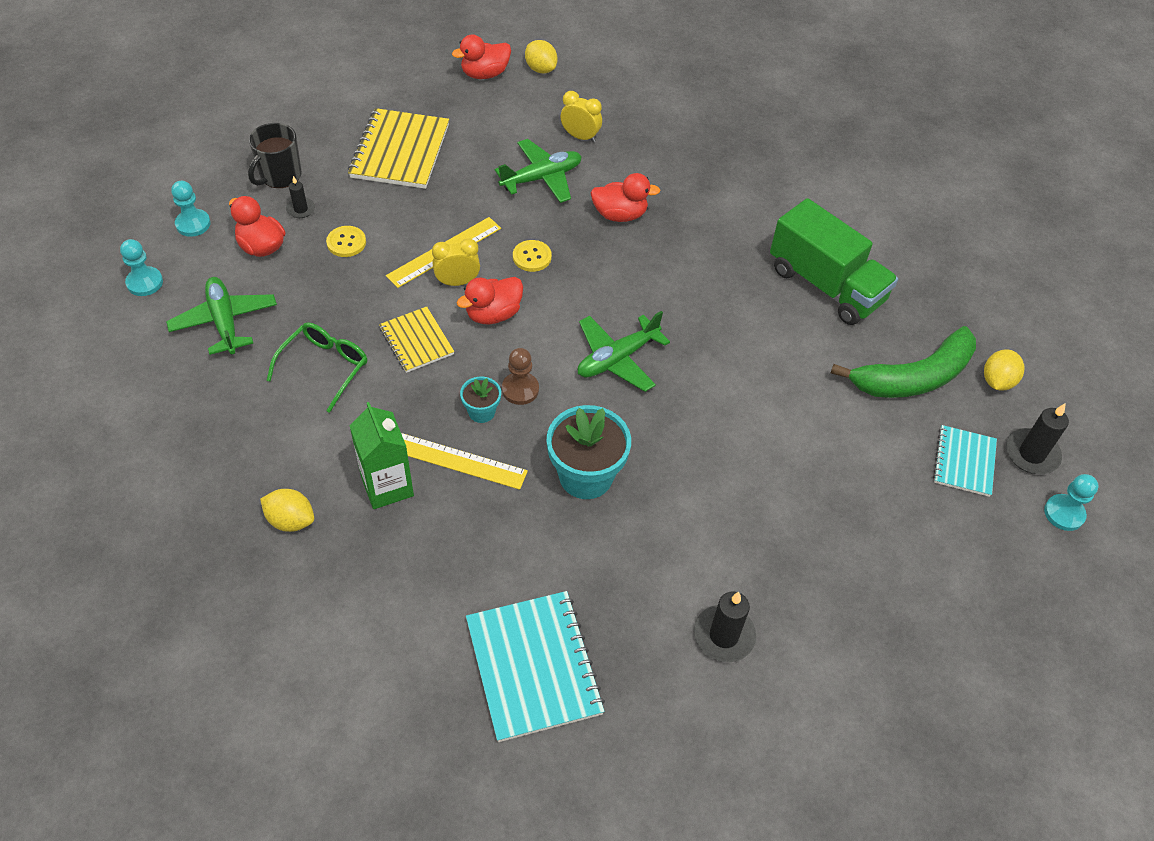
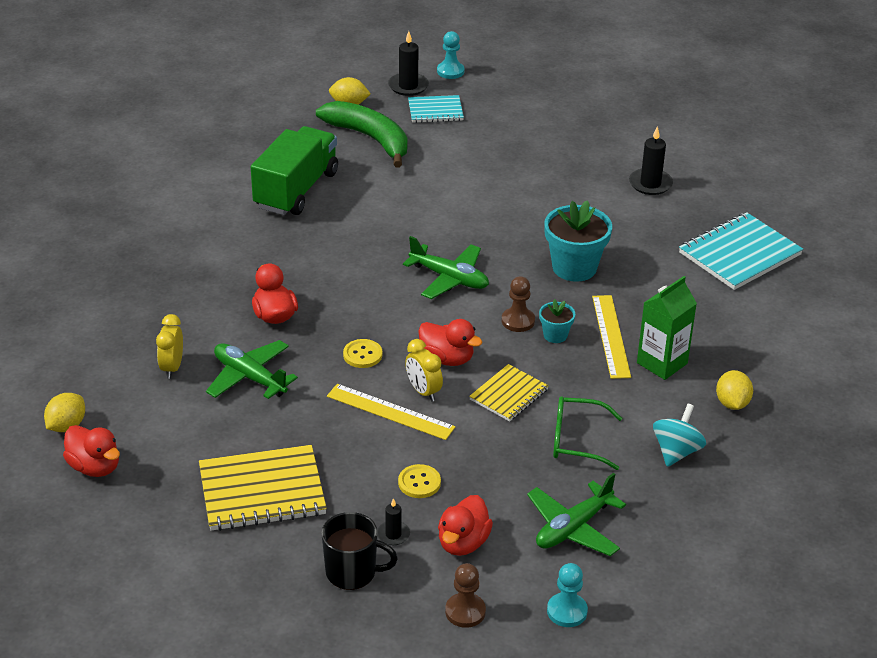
camera: 110 degrees left, 15 degrees down
turquoise pawn [171,181,211,237] -> brown pawn [445,563,486,628]
none -> turquoise spinning top [653,404,706,467]

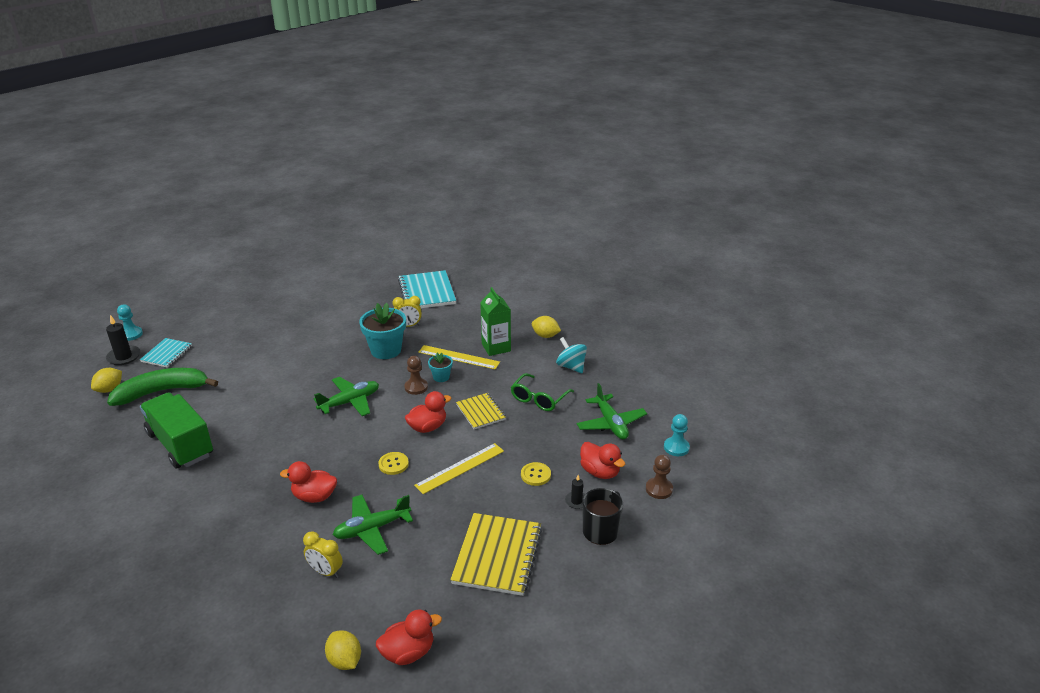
camera: 65 degrees left, 5 degrees down
yellow clock [405,339,443,402] -> yellow clock moved to [393,296,422,327]
black candle [629,126,673,195] -> none

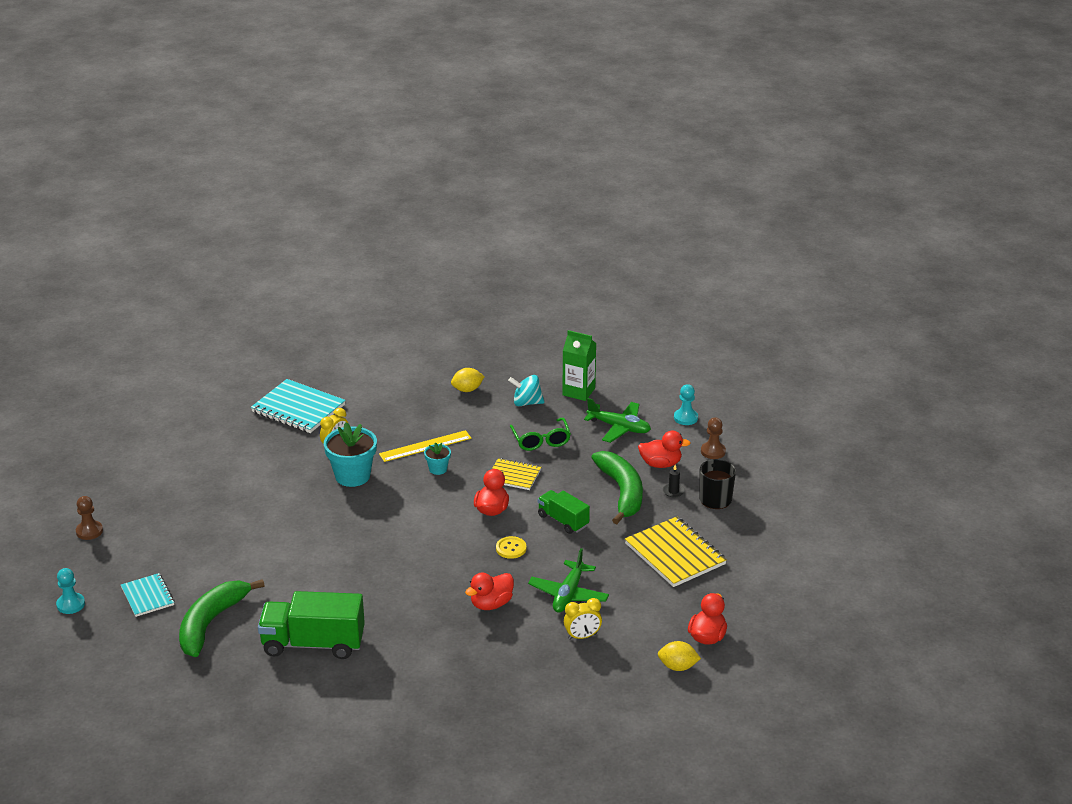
camera: 45 degrees left, 0 degrees up
yellow lemon [91,368,122,393] -> none
black candle [106,315,140,365] -> none
green plane [314,377,379,416] -> none
brown pawn [404,356,428,395] -> brown pawn moved to [76,496,103,540]
yellow ruler [414,443,504,494] -> green truck [538,490,590,534]
green carton [480,287,511,356] -> green carton moved to [562,330,596,401]
yellow button [521,462,551,486] -> green banana [591,451,643,524]

